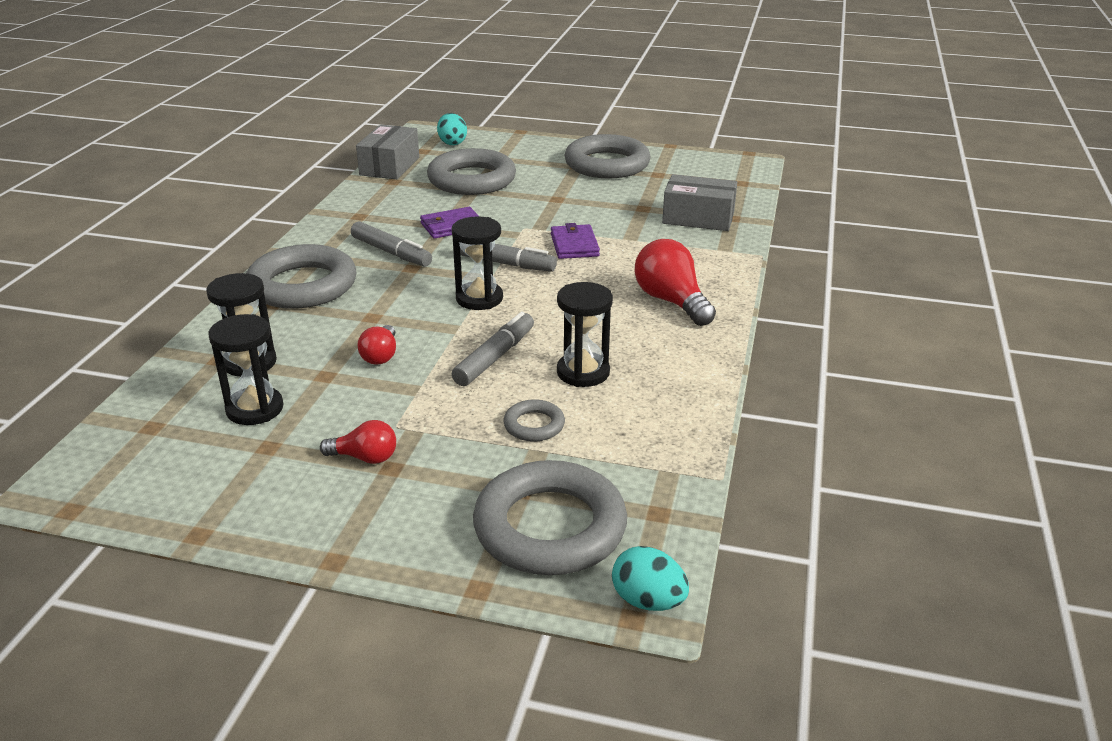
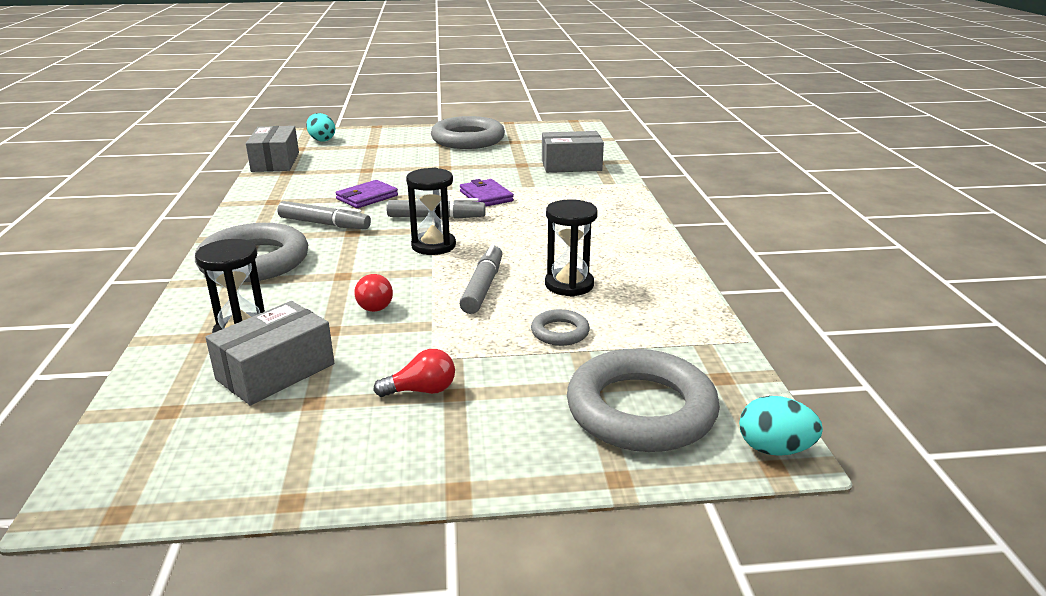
camera: 20 degrees left, 5 degrees down
black hourglass [208,314,283,425] -> grey box [205,301,334,406]
grey ring [427,148,516,195] -> none
red light bulb [634,239,716,326] -> none

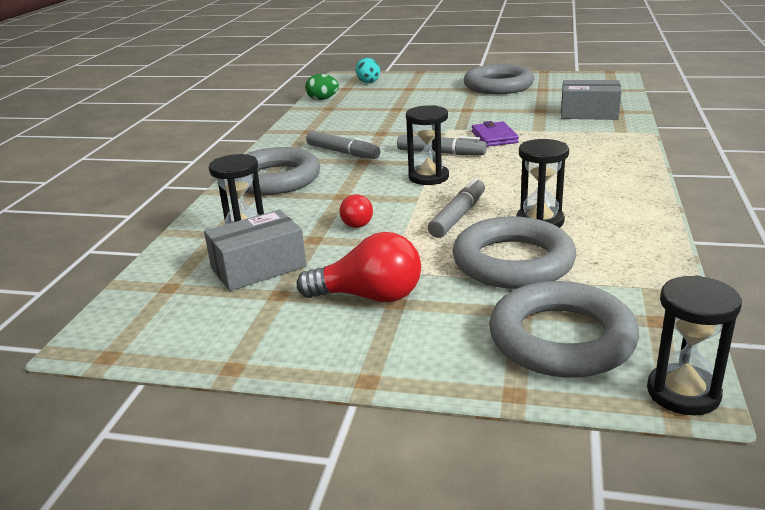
camera: 20 degrees right, 0 degrees up
grey box [246,126,299,172] -> green egg [305,74,339,100]
purple wallet [336,180,398,208] -> none
red light bulb [373,349,455,397] -> red light bulb [297,232,421,302], size x1.74
grey ring [531,309,590,346] -> grey ring [453,216,577,289], size x2.18
turquoise egg [739,396,823,456] -> black hourglass [647,275,742,415]

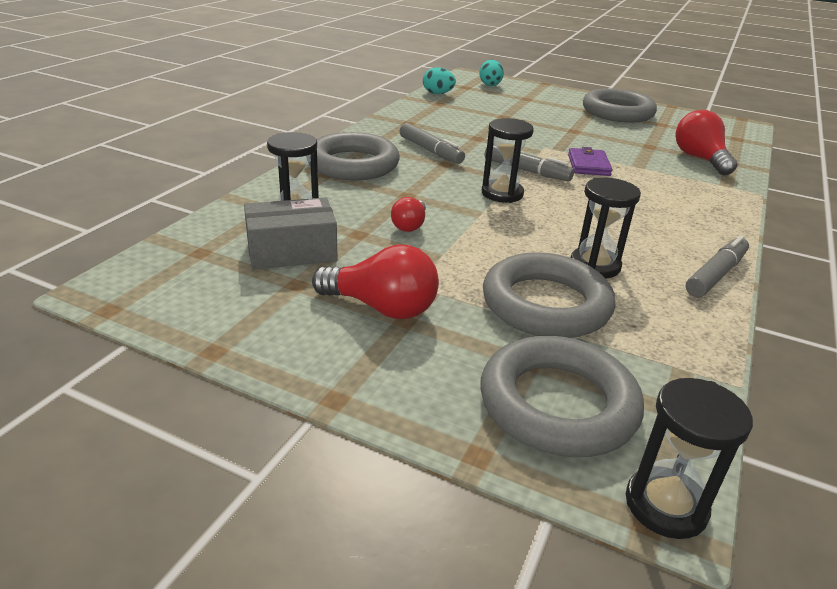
camera: 10 degrees right, 5 degrees up
green egg [305,74,339,100] -> turquoise egg [423,67,456,94]
grey marker [428,178,485,238] -> grey marker moved to [686,235,749,297]
grey box [561,80,622,120] -> red light bulb [675,110,737,175]

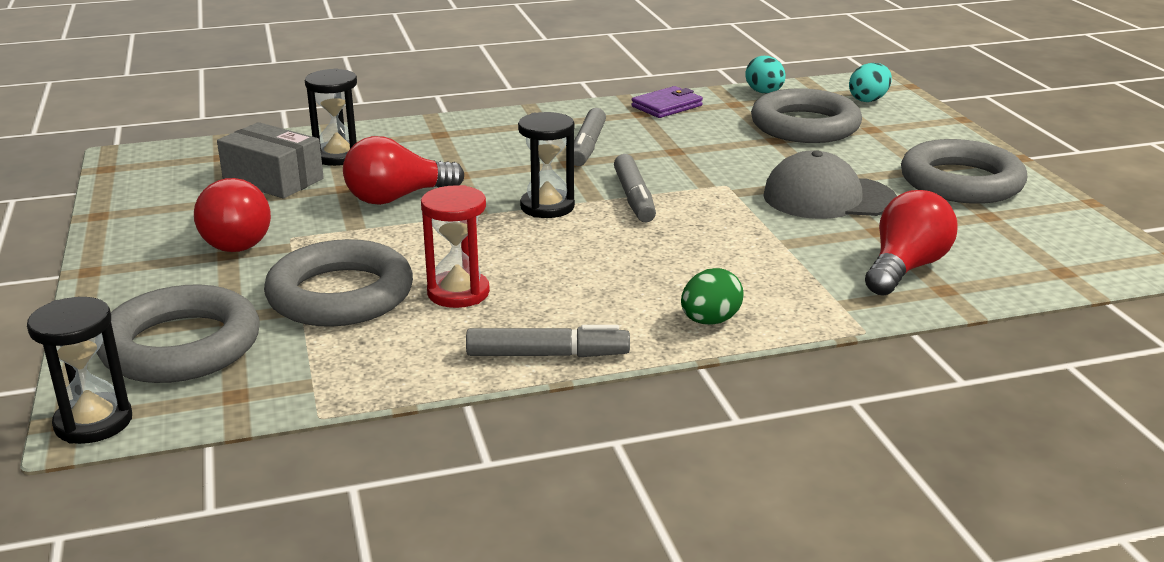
camera: 50 degrees right, 5 degrees down
grey ring [309,132,400,181] -> grey ring moved to [751,88,862,143]
red light bulb [391,197,426,232] -> red light bulb [343,136,464,205], size x1.74
purple wallet [568,147,613,176] -> purple wallet moved to [631,86,703,118]
black hourglass [571,178,641,278] -> red hourglass [421,185,490,308]
none -> green egg [681,268,744,325]
none -> grey cap [763,151,897,219]

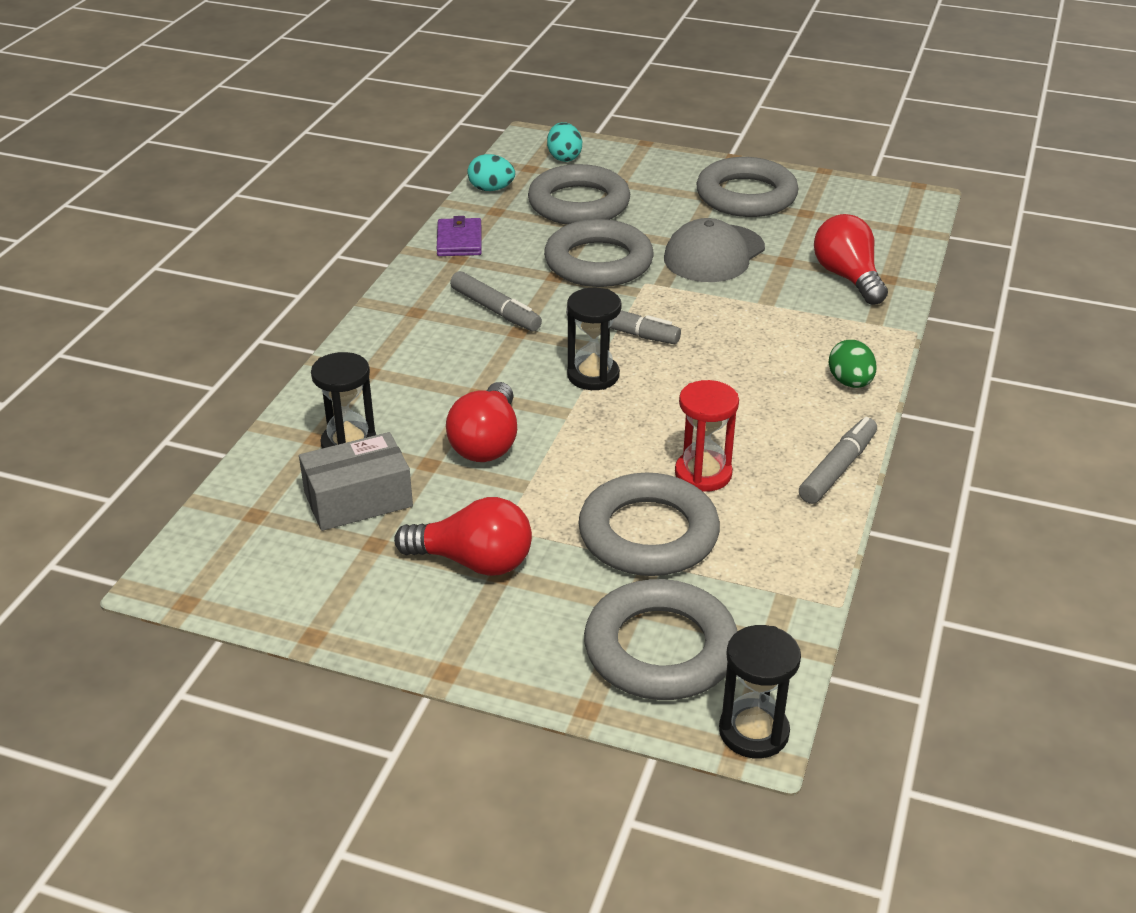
camera: 55 degrees left, 10 degrees up
none -> grey ring [544,219,654,287]

